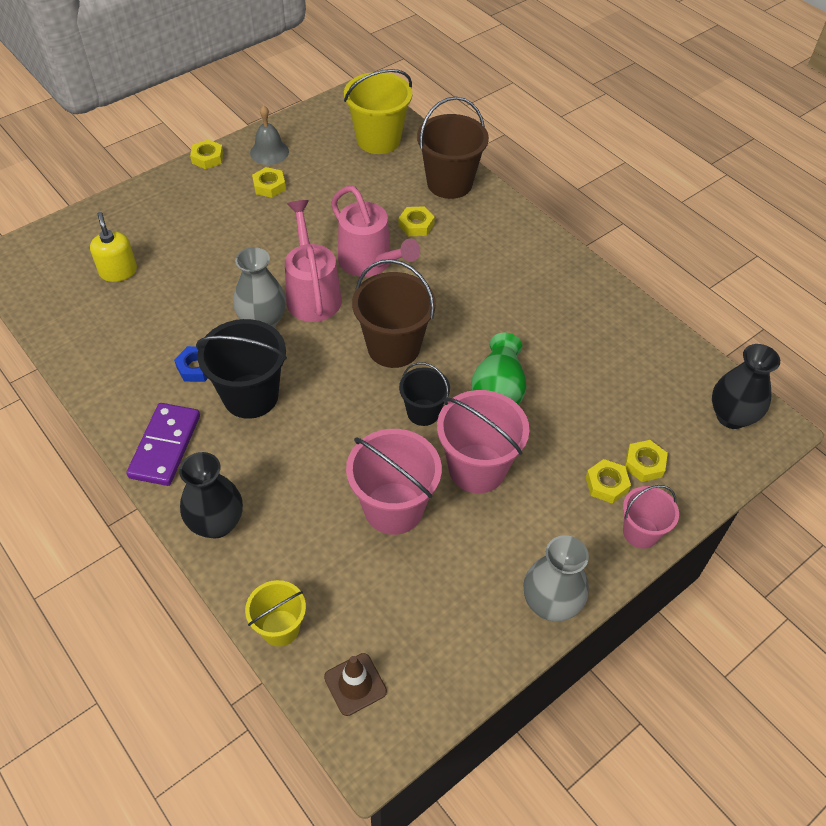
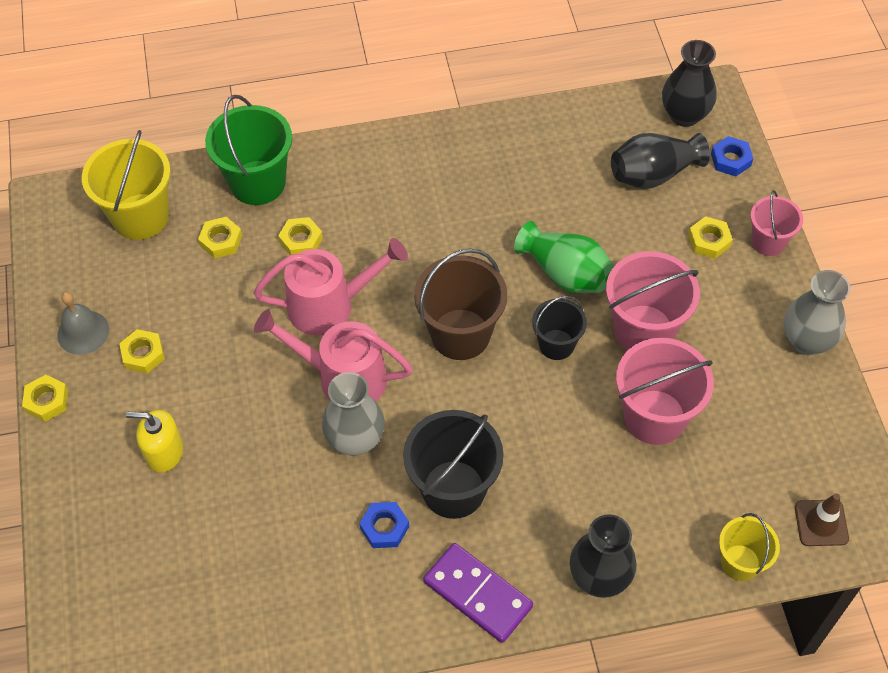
camera: 60 degrees left, 5 degrees up
yellow soap dispenser [90,212,137,282] -> yellow soap dispenser moved to [126,410,183,472]
brown bucket [417,96,489,199] -> green bucket [205,95,292,205]
yellow nut [625,440,668,482] -> yellow nut moved to [198,217,242,258]
none -> black vase [611,133,710,189]
none -> blue nut [711,136,753,176]

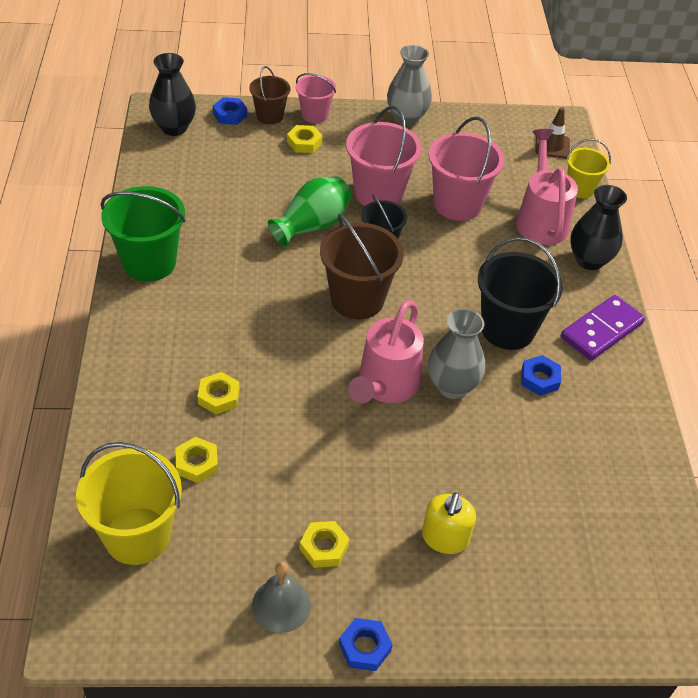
camera: 85 degrees left, 10 degrees down
yellow nut [22,375,68,422] -> blue nut [339,618,393,671]
green bucket [205,95,292,205] -> green bucket moved to [100,186,186,282]
pink watering can [254,238,408,336] -> pink watering can moved to [516,129,578,245]
black vase [611,133,710,189] -> none
none -> brown bucket [249,66,291,124]

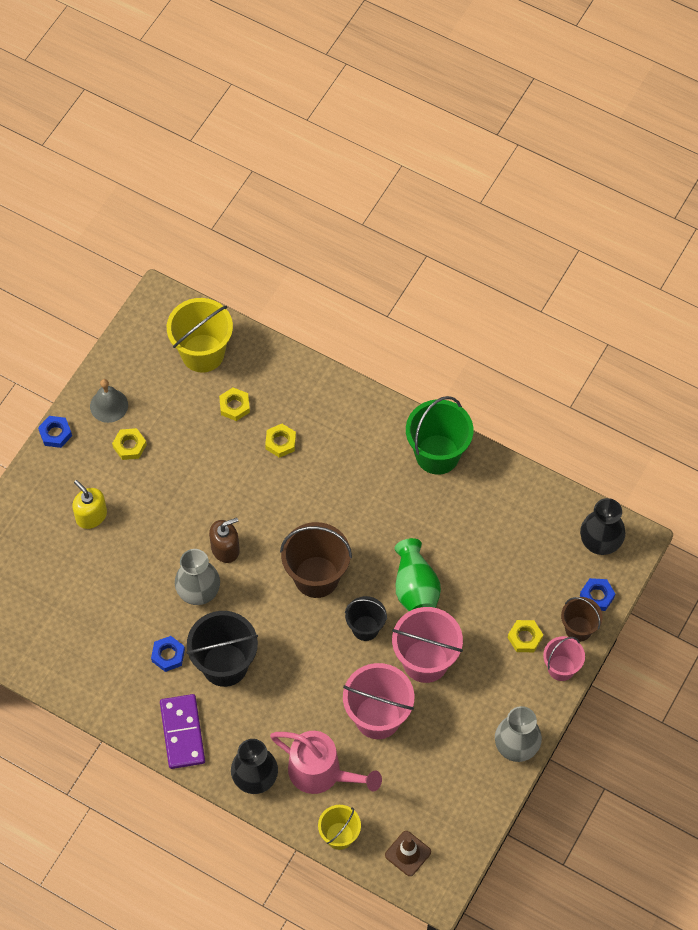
camera: 125 degrees right, 15 degrees up
pink watering can [348,300,424,403] -> brown soap dispenser [209,517,240,563]

